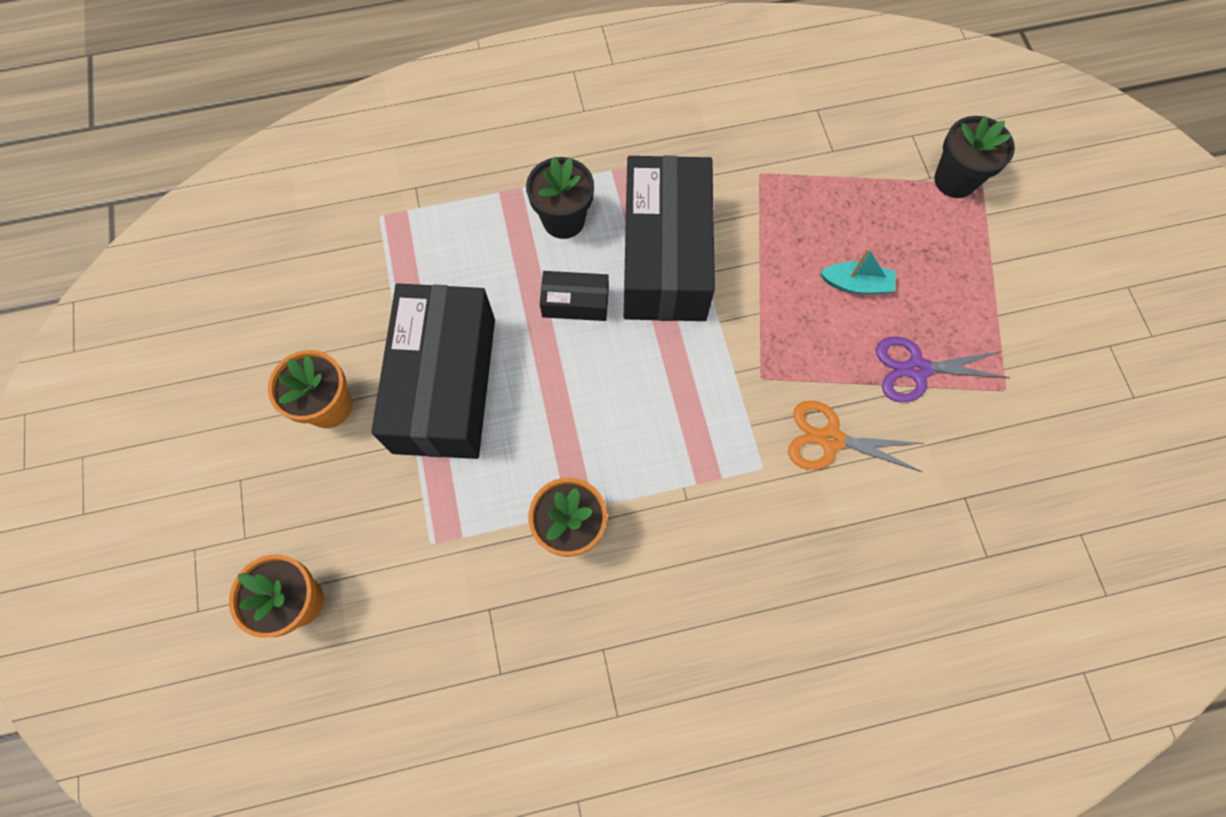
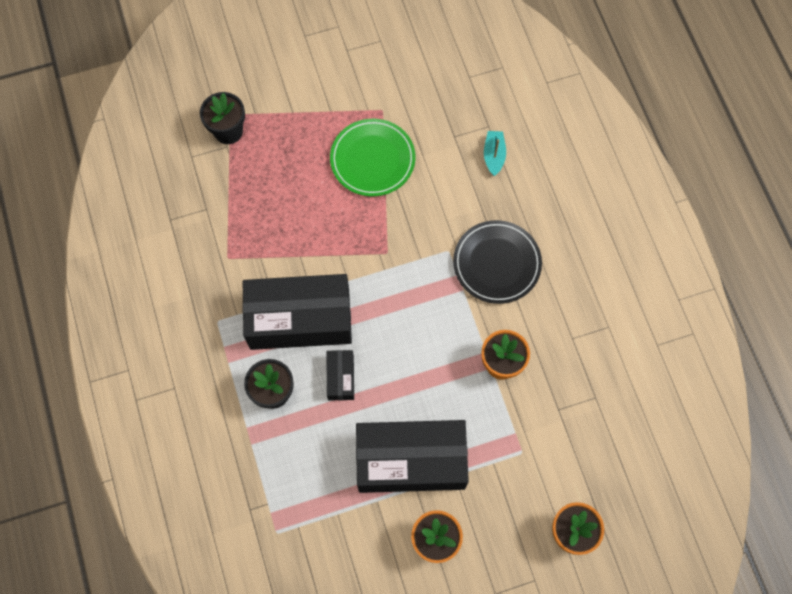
camera: 95 degrees left, 0 degrees up
orange scissors [788,401,924,472] -> none
turquoise boat [820,248,896,294] -> turquoise boat moved to [484,131,506,176]
purple scissors [876,337,1010,402] -> green plate [330,119,415,196]
none -> black plate [453,220,542,304]

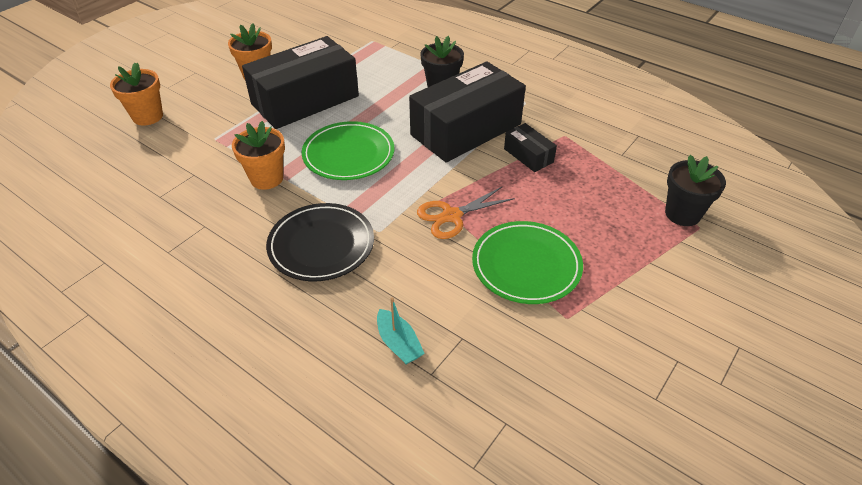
camera: 145 degrees right, 25 degrees down
black box [327,350,354,401] -> black box moved to [504,123,557,172]
none -> green plate [302,121,394,180]
none -> orange scissors [417,187,515,239]

